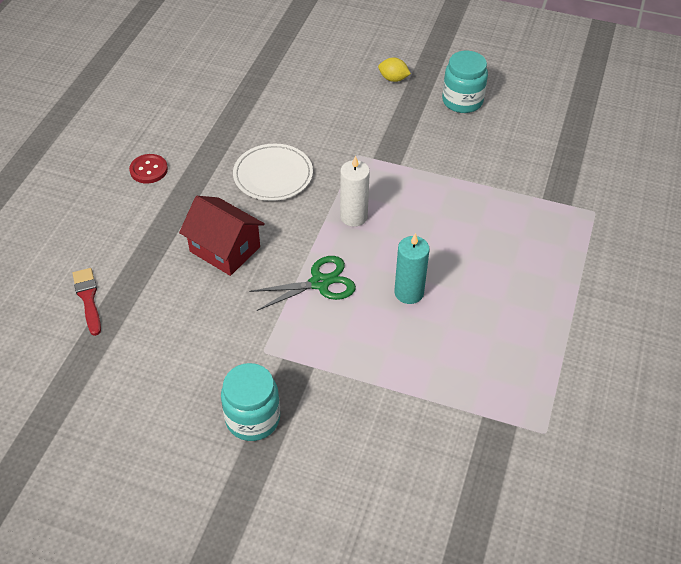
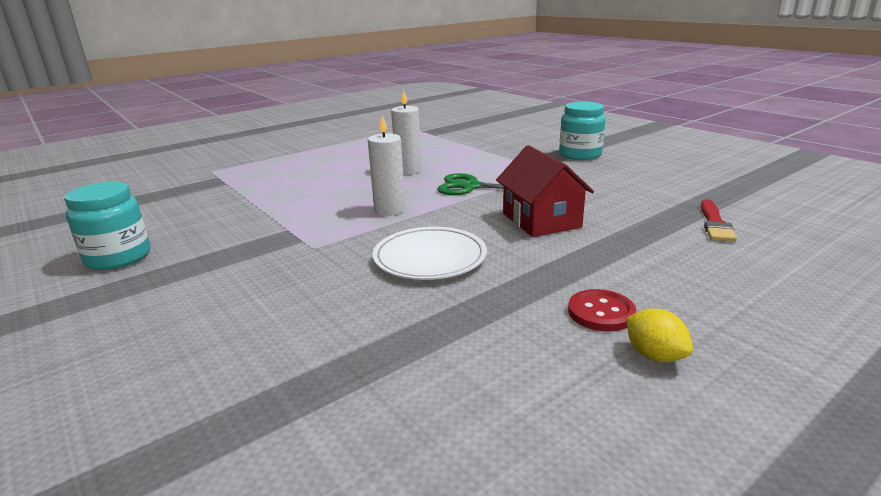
camera: 145 degrees left, 25 degrees down
yellow lemon [378,58,411,82] -> yellow lemon moved to [626,309,693,362]
turquoise candle [394,233,430,304] -> white candle [391,90,422,175]

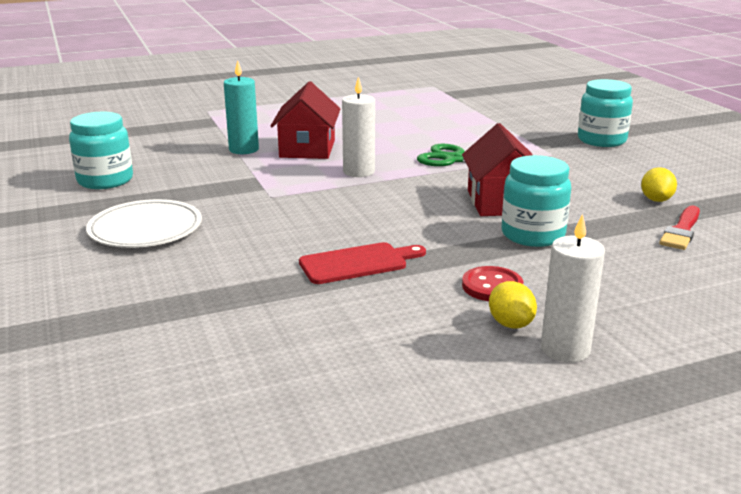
camera: 15 degrees right, 0 degrees up
white plate [373,227,487,280] -> white plate moved to [86,199,202,248]
white candle [391,90,422,175] -> white candle moved to [541,214,605,362]
none -> turquoise candle [224,60,259,154]
none -> red house [270,81,341,159]
none -> red cutting board [299,242,426,284]
none -> turquoise jar [501,155,571,247]
none -> yellow lemon [641,167,677,202]

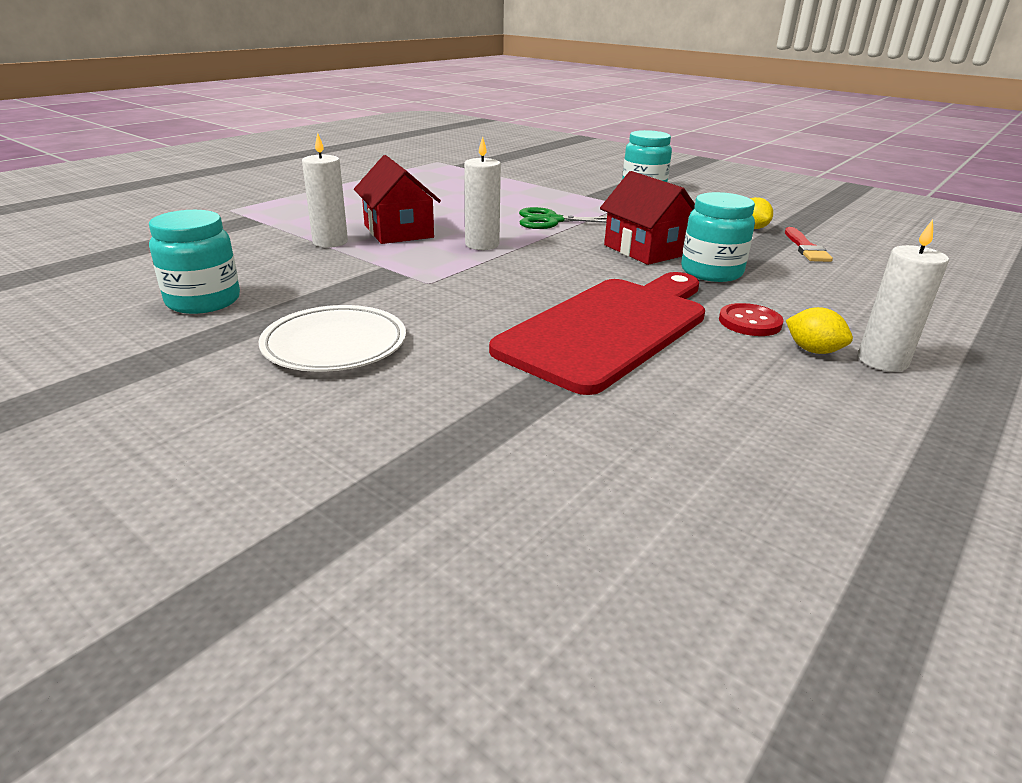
camera: 30 degrees left, 5 degrees up
turquoise candle [224,60,259,154] -> white candle [302,133,348,248]
red cutting board [299,242,426,284] -> red cutting board [489,272,705,395], size x2.06

